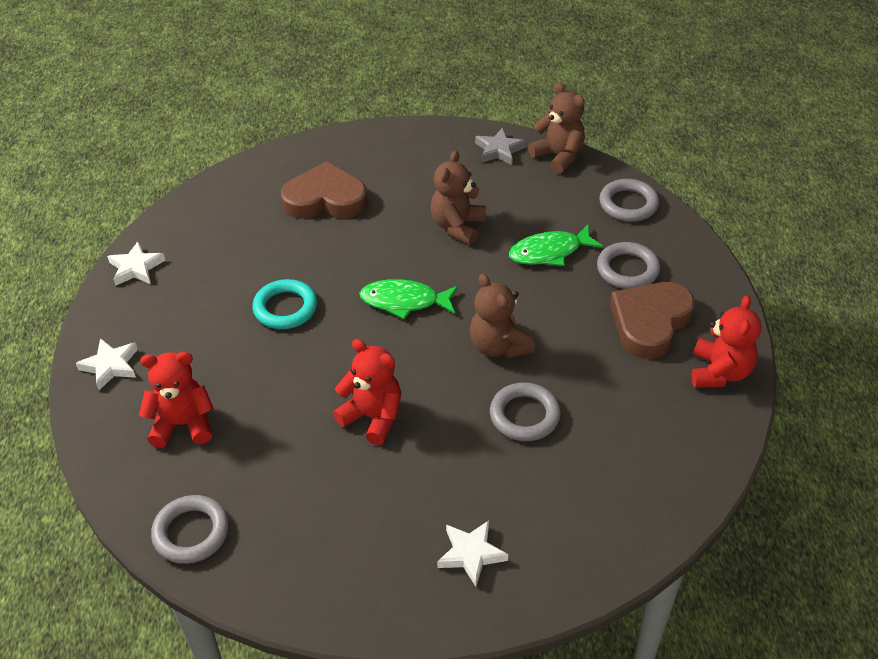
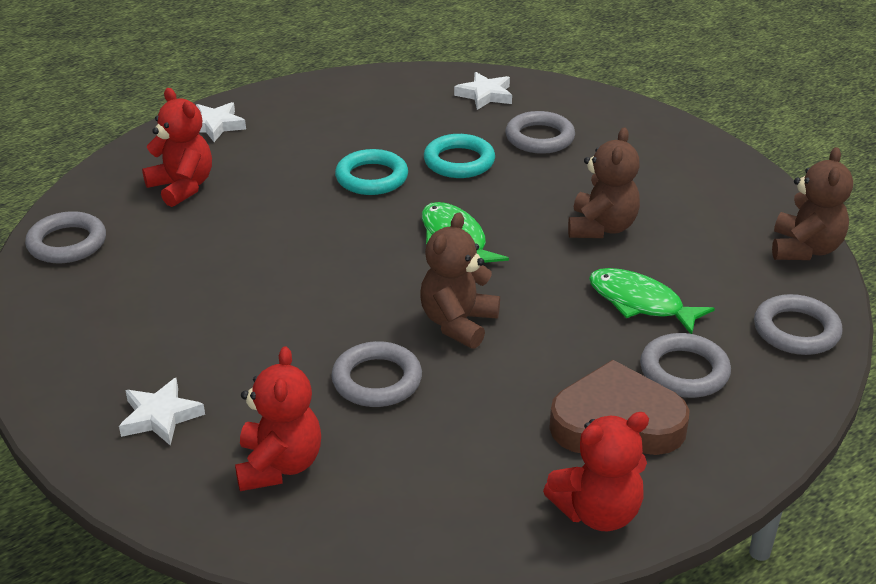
camera: 55 degrees right, 10 degrees down
white star [107,241,166,286] -> white star moved to [454,72,512,110]
brown heart [281,161,368,219] -> grey ring [505,111,575,154]
red teddy bear [333,339,401,445] -> red teddy bear moved to [235,346,321,491]
brown teddy bear [431,150,486,245] -> brown teddy bear turned 120 degrees clockwise [568,127,640,238]
grey star [475,128,526,165] -> none
none -> turquoise ring [424,134,495,178]

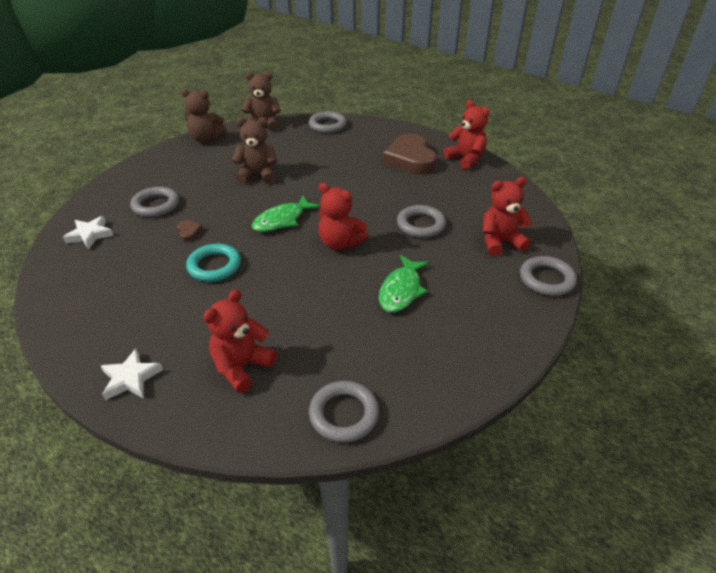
camera: 105 degrees left, 5 degrees up
white star [119,378,205,446] -> none
brown teddy bear [420,213,500,349] -> brown teddy bear moved to [180,88,227,143]
turquoise ring [424,134,495,178] -> brown heart [177,220,203,242]
green fish [589,268,715,334] -> green fish moved to [379,255,429,312]
grey ring [640,333,731,398] -> grey ring moved to [520,256,577,296]
none -> red teddy bear [318,183,369,250]

